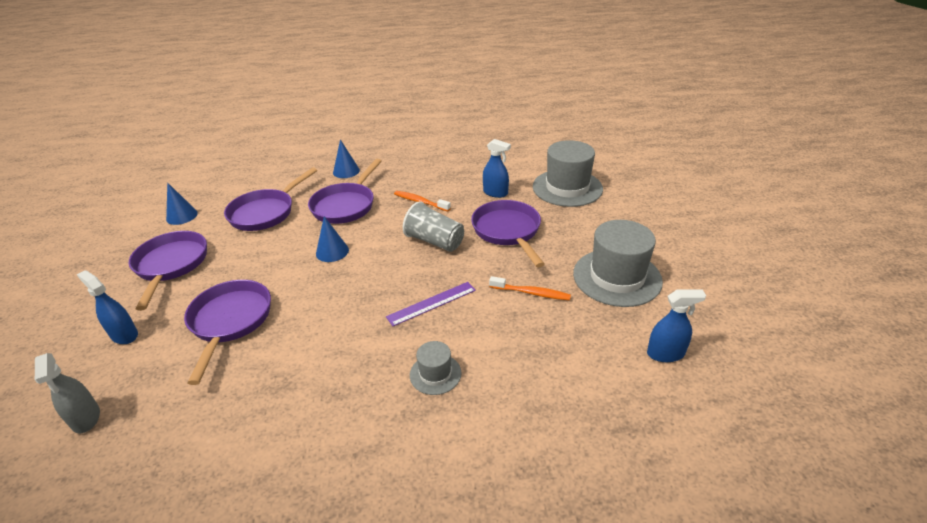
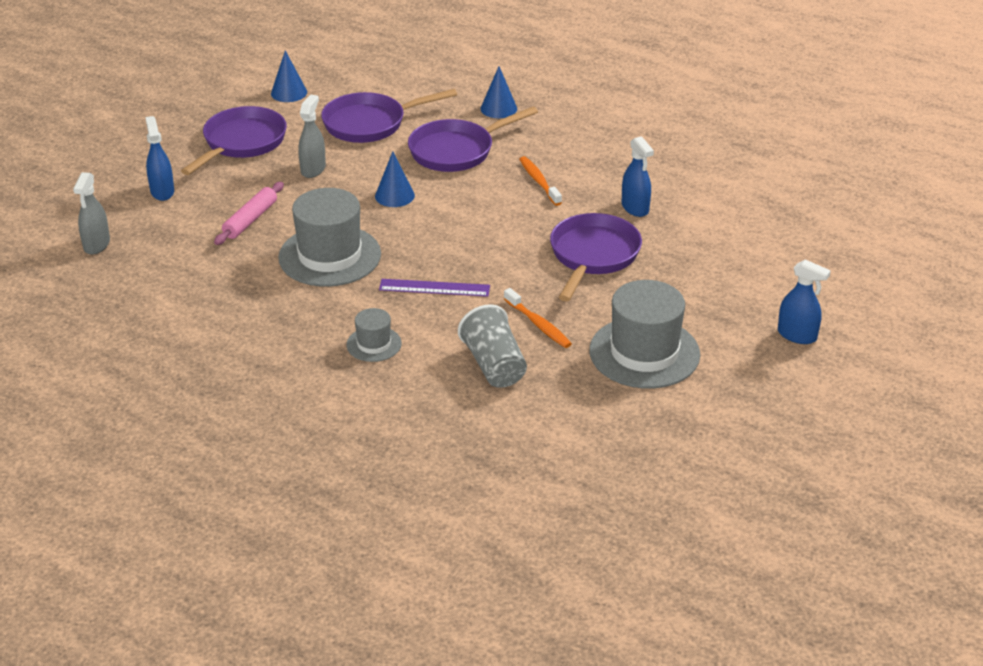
camera: 35 degrees right, 0 degrees up
purple pan [184,280,271,385] -> pink rolling pin [214,182,284,245]
grey cup [403,201,464,252] -> grey cup moved to [458,304,527,388]
grey hat [533,140,603,207] -> grey hat moved to [278,188,381,287]
blue spray bottle [647,289,706,362] -> blue spray bottle moved to [778,259,831,344]
none -> grey spray bottle [298,94,326,178]

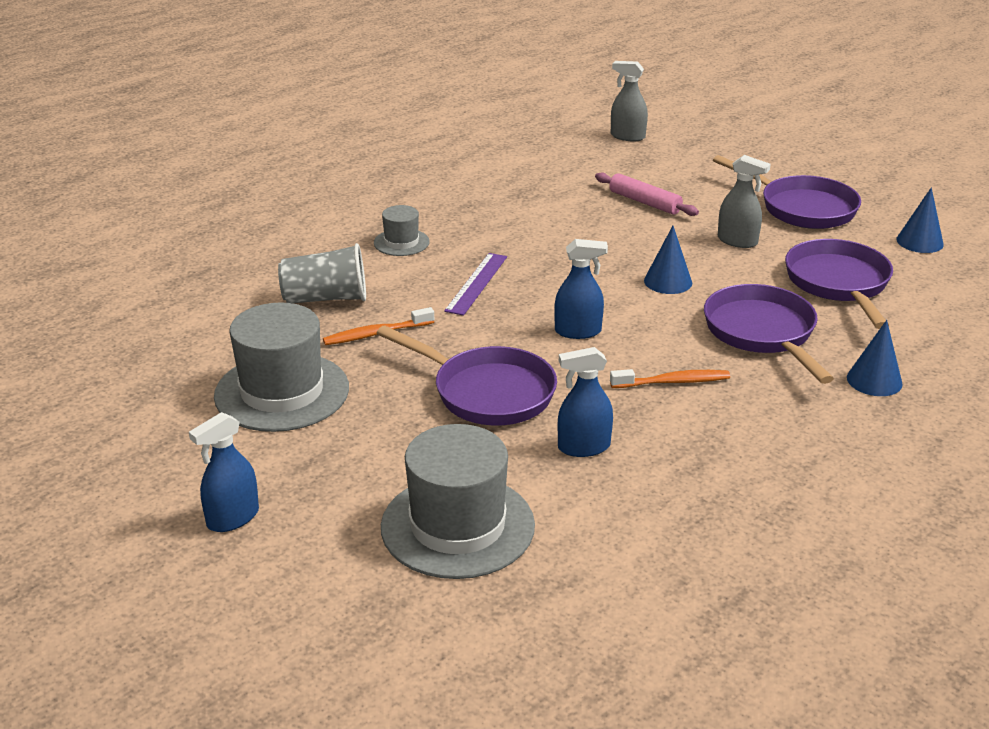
camera: 105 degrees right, 5 degrees down
blue spray bottle [145,116,174,201] -> blue spray bottle moved to [554,239,608,339]
grey hat [278,188,381,287] -> grey hat moved to [381,424,535,579]

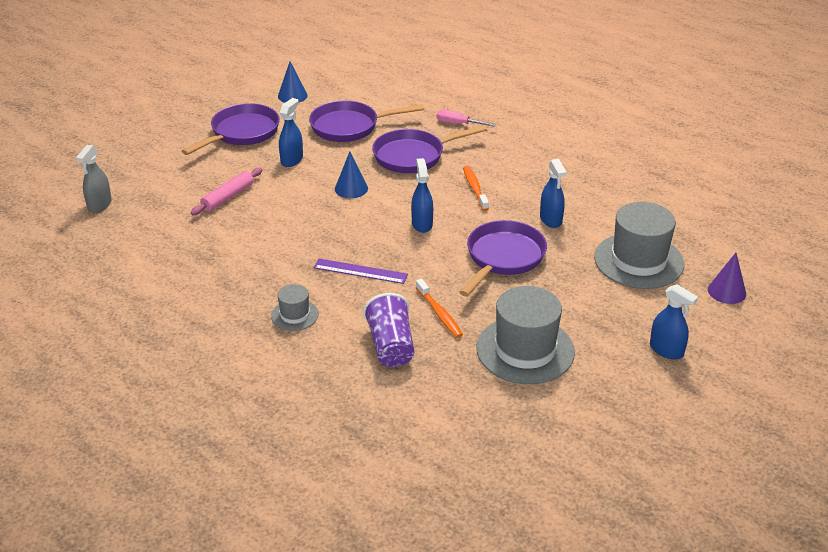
camera: 95 degrees left, 5 degrees up
grey cup [278,243,366,303] -> purple cup [363,293,414,367]
grey spray bottle [718,155,771,248] -> blue spray bottle [279,98,303,167]
blue cone [847,320,903,396] -> pink screwdriver [437,110,496,127]
none -> purple cone [708,253,746,304]

